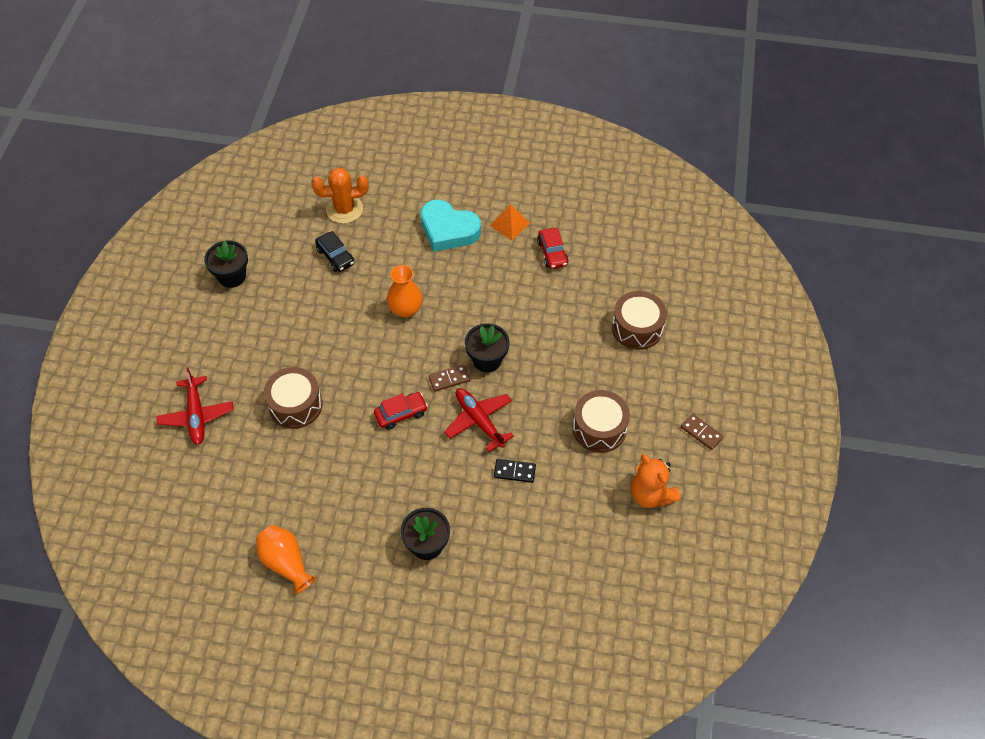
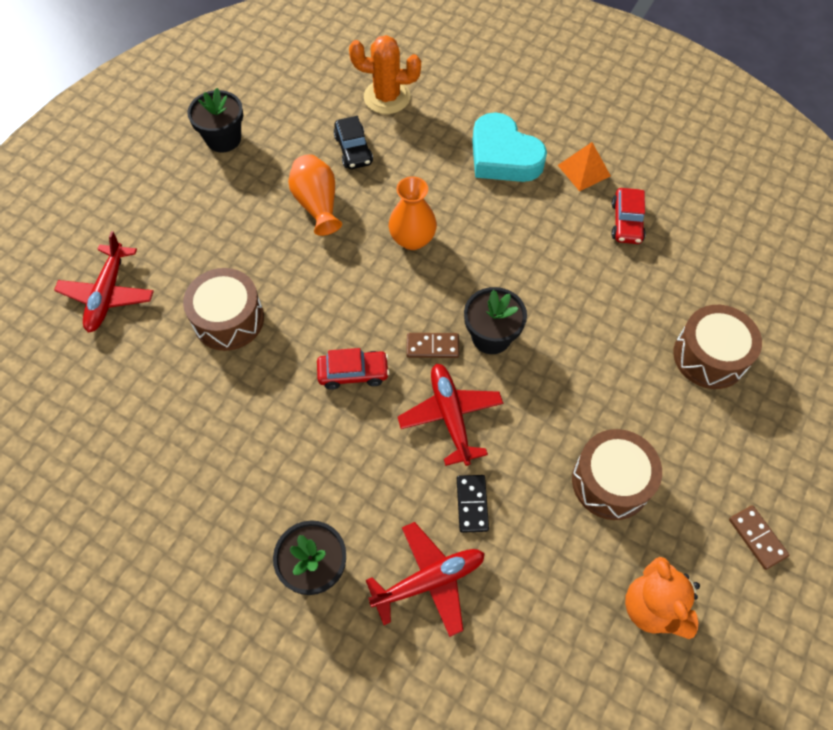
camera: 20 degrees right, 5 degrees up
orange vase [256,525,316,594] -> orange vase moved to [288,154,342,236]
black domino [494,459,536,483] -> black domino turned 60 degrees clockwise [457,475,489,533]
none -> red plane [366,522,485,637]

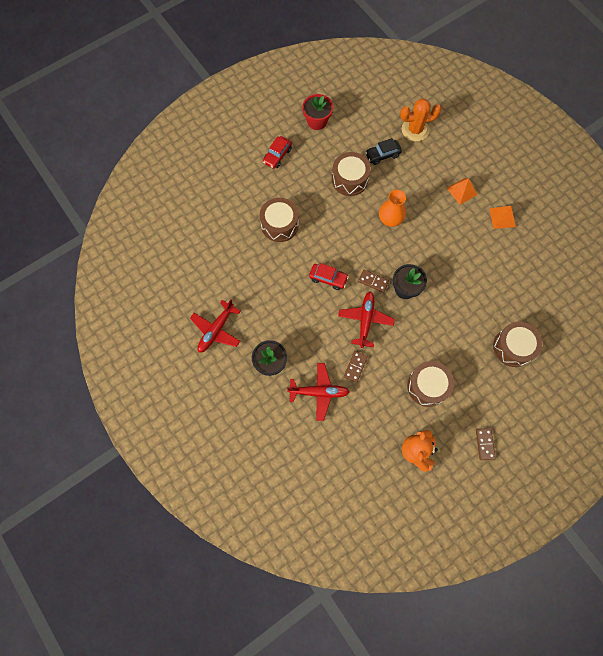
camera: 25 degrees right, 10 degrees up
red plane [54,231,154,333] -> red plane moved to [190,299,241,353]
black flower pot [187,88,243,152] -> red flower pot [302,94,333,130]
orange vase [288,154,342,236] -> brown drum [332,152,371,196]
black car [333,116,373,169] -> black car turned 60 degrees clockwise [365,138,402,165]
orange cactus [349,35,421,114] -> orange cactus turned 45 degrees counterclockwise [400,98,441,142]
black domino [457,475,489,533] -> brown domino [344,351,368,383]
turquoise heart [472,112,547,182] -> orange pyramid [447,178,478,205]
red car [612,188,646,244] -> red car moved to [263,136,292,169]

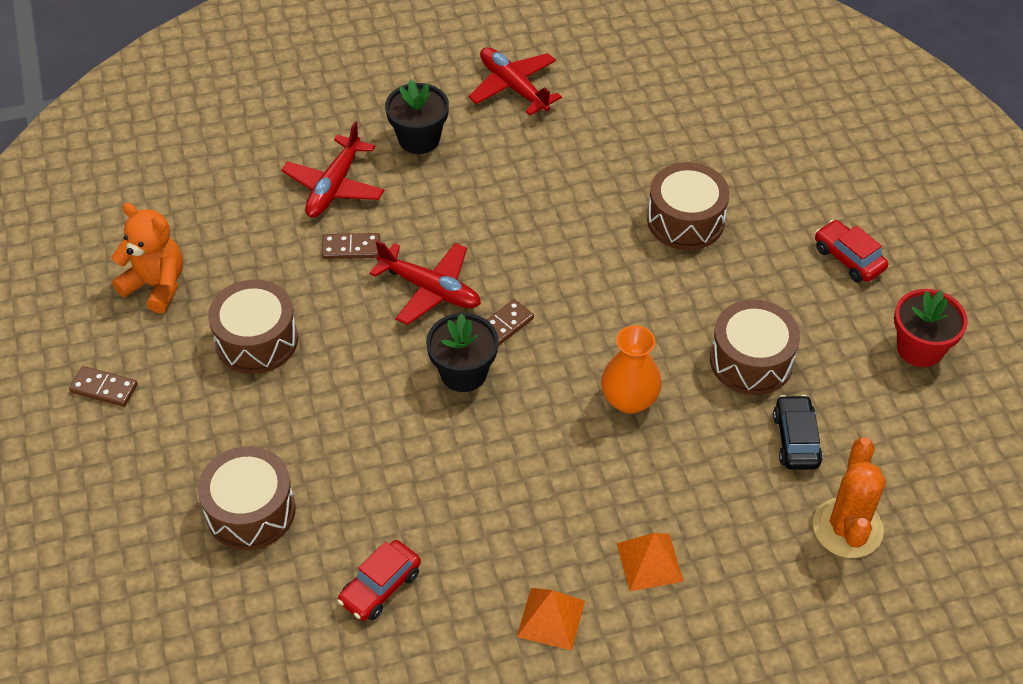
camera: 110 degrees right, 20 degrees down
red car [309,263,349,290] -> red car moved to [337,540,421,621]
brown domino [344,351,368,383] -> brown domino turned 45 degrees counterclockwise [322,233,380,259]

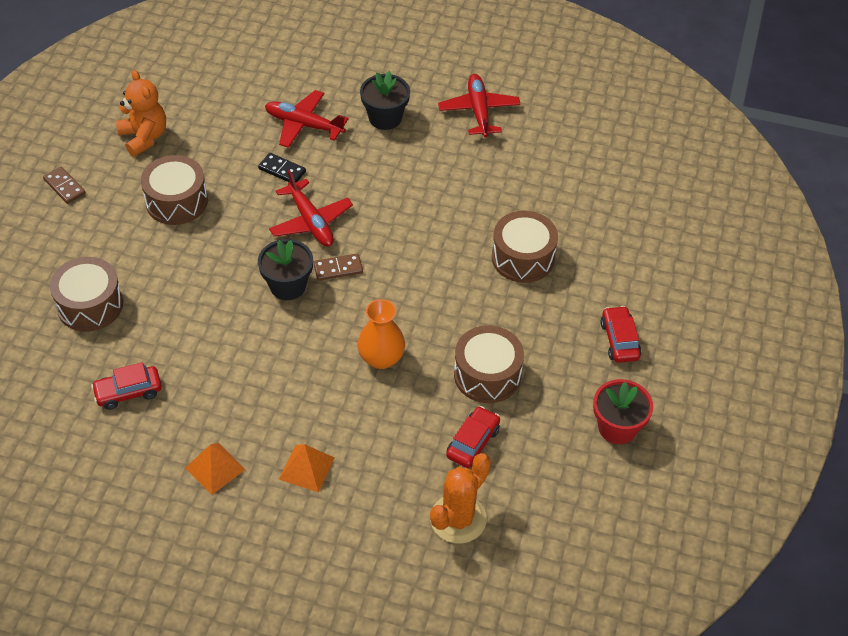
camera: 30 degrees right, 0 degrees up
red plane [281,121,384,218] -> red plane turned 60 degrees clockwise [265,90,349,148]
brown domino [322,233,380,259] -> black domino [258,153,306,183]
black car [773,395,823,470] -> red car [446,406,500,468]

